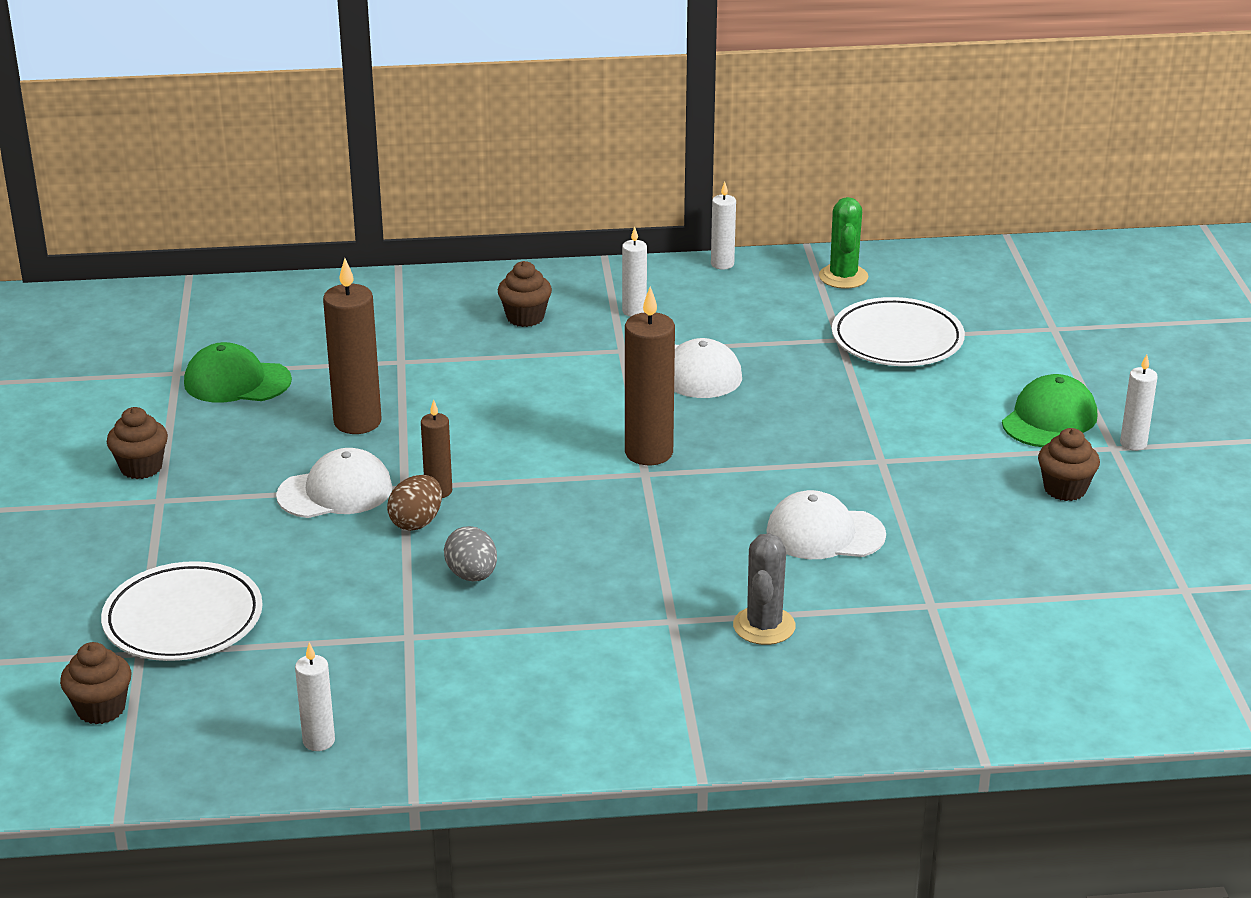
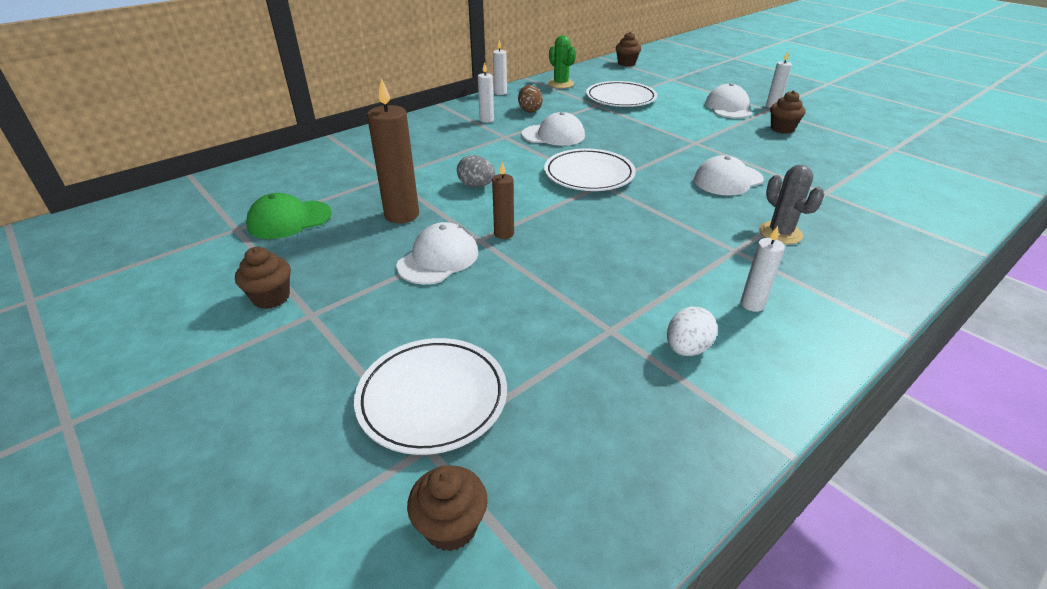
camera: 35 degrees left, 5 degrees up
white candle [295,642,335,751] -> white candle moved to [741,226,785,312]
brown egg [387,475,442,531] -> brown egg moved to [518,85,543,113]
grey egg [444,526,497,581] -> grey egg moved to [457,155,495,187]
brown cupcake [498,261,552,327] -> brown cupcake moved to [616,32,641,66]
brown candle [625,286,675,465] -> white plate [544,149,636,191]
green cap [1002,374,1097,447] -> white cap [705,83,752,118]
none -> white egg [667,307,718,356]

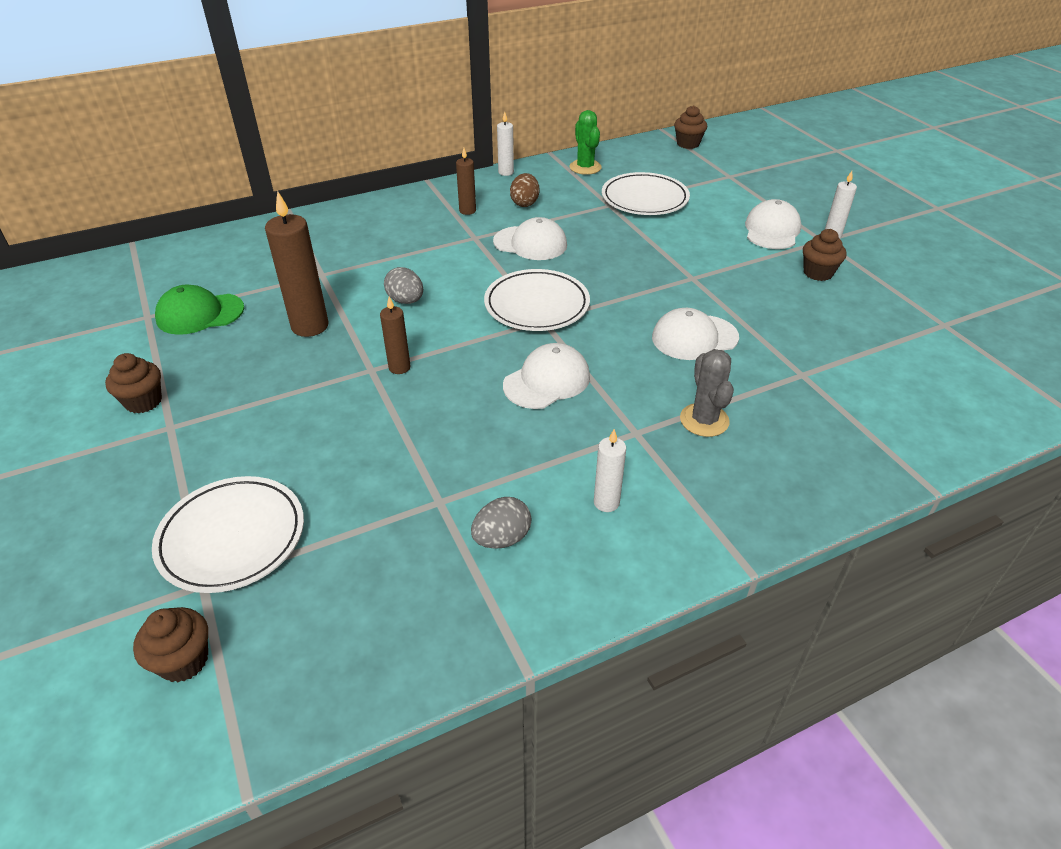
camera: 15 degrees right, 5 degrees up
white cap [396,222,478,284] -> white cap moved to [503,343,590,409]
white candle [478,62,494,123] -> brown candle [456,148,476,215]
white egg [667,307,718,356] -> grey egg [471,497,532,549]

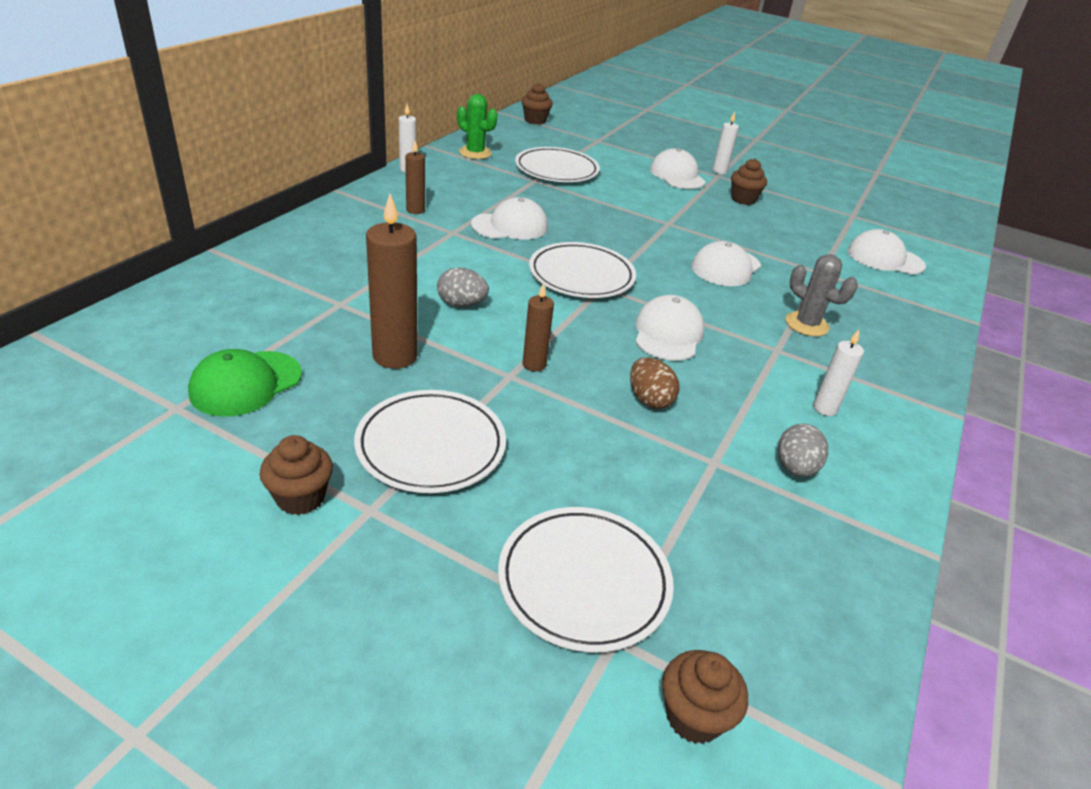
camera: 40 degrees left, 5 degrees down
brown egg [510,173,539,207] -> brown egg moved to [630,357,680,409]
none -> white plate [354,390,506,493]
none -> white cap [848,229,926,275]

